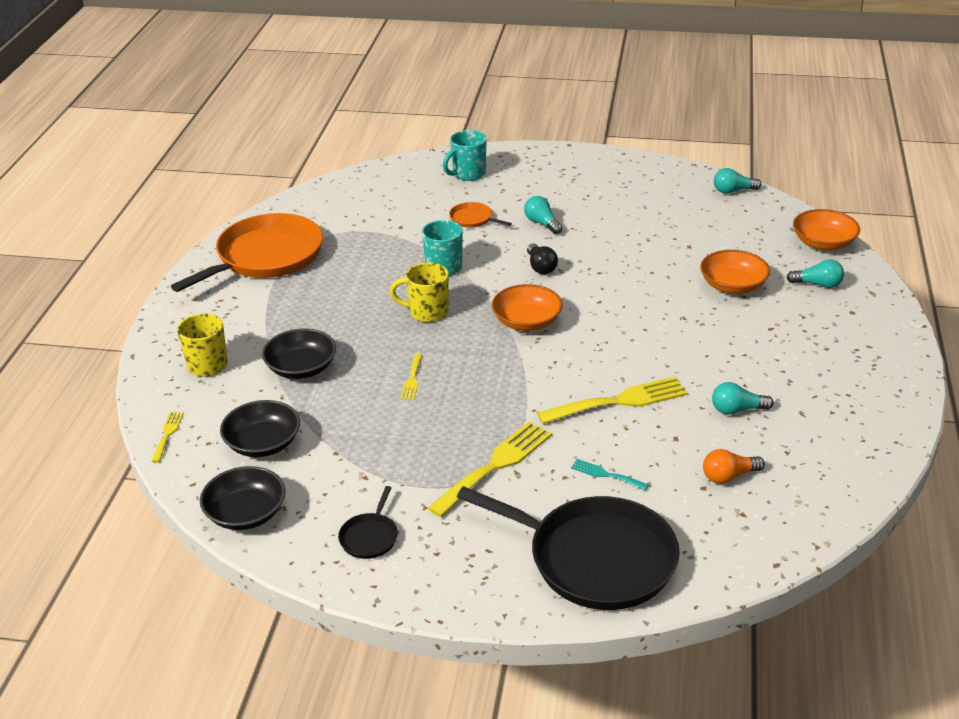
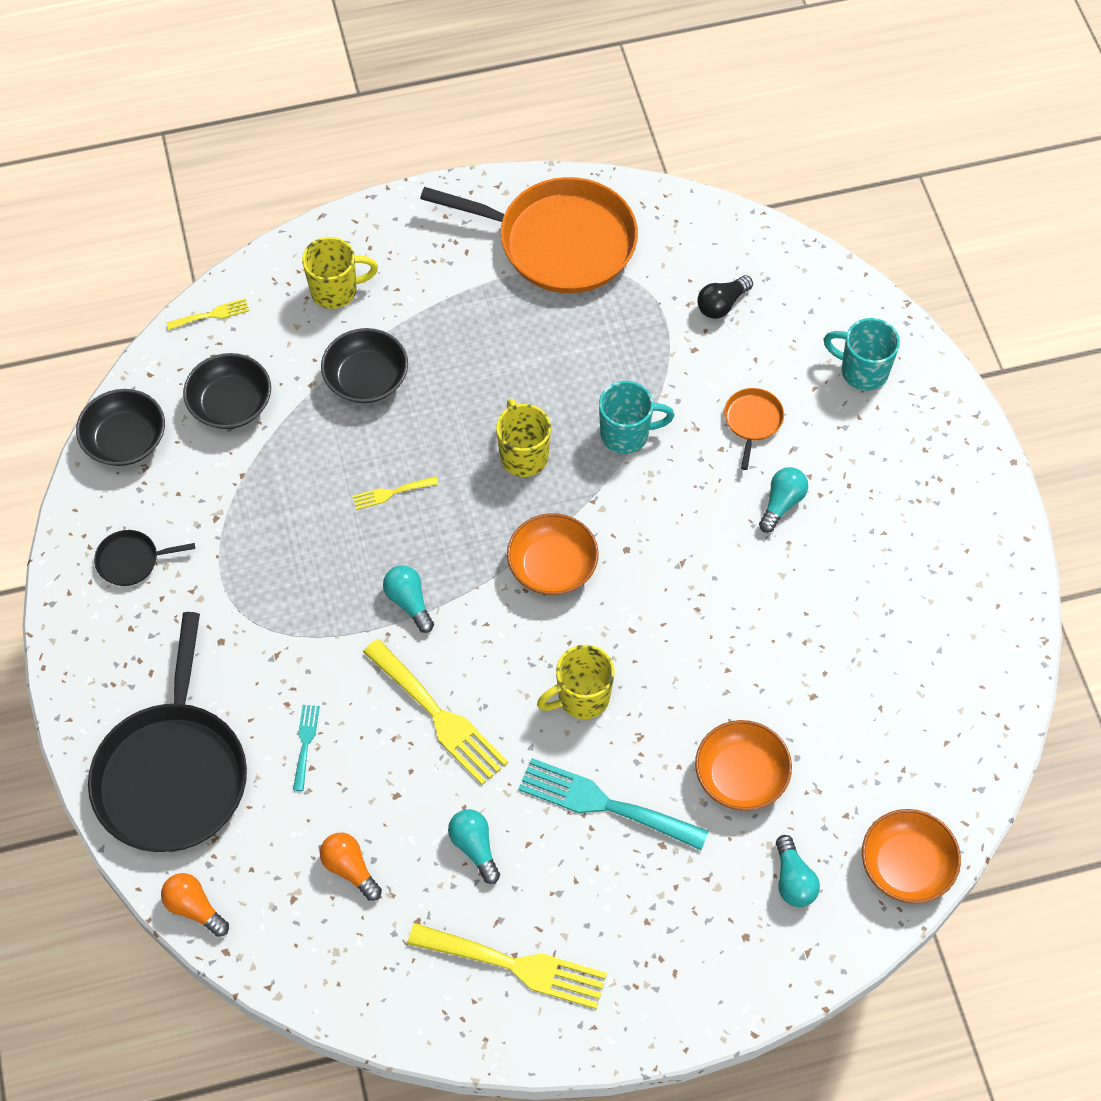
camera: 65 degrees right, 25 degrees up
yellow fork [428,422,552,517] -> yellow fork moved to [407,923,607,1009]
black light bulb [527,244,558,274] -> black light bulb moved to [697,275,753,319]
turquoise light bulb [714,168,761,194] -> turquoise light bulb moved to [383,565,434,633]
none -> orange light bulb [161,873,229,937]
none -> turquoise fork [518,758,709,850]
none -> yellow mug [537,645,615,719]

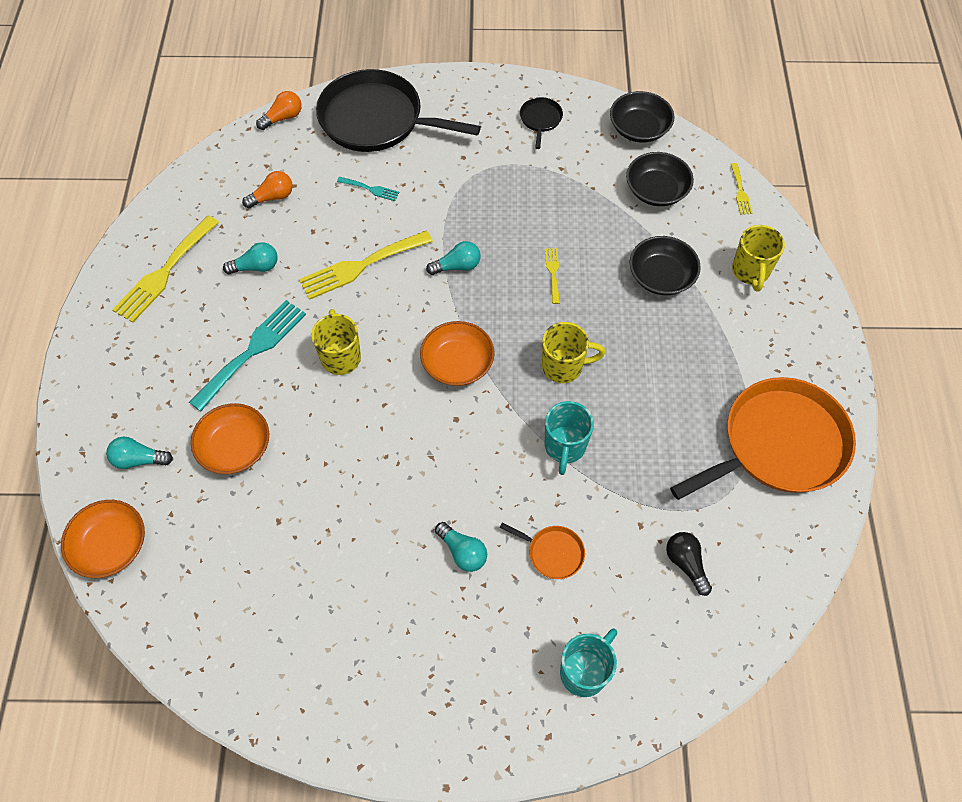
camera: 105 degrees right, 0 degrees up
orange pan [420,177,638,293] -> orange pan turned 150 degrees counterclockwise [670,377,856,500]

